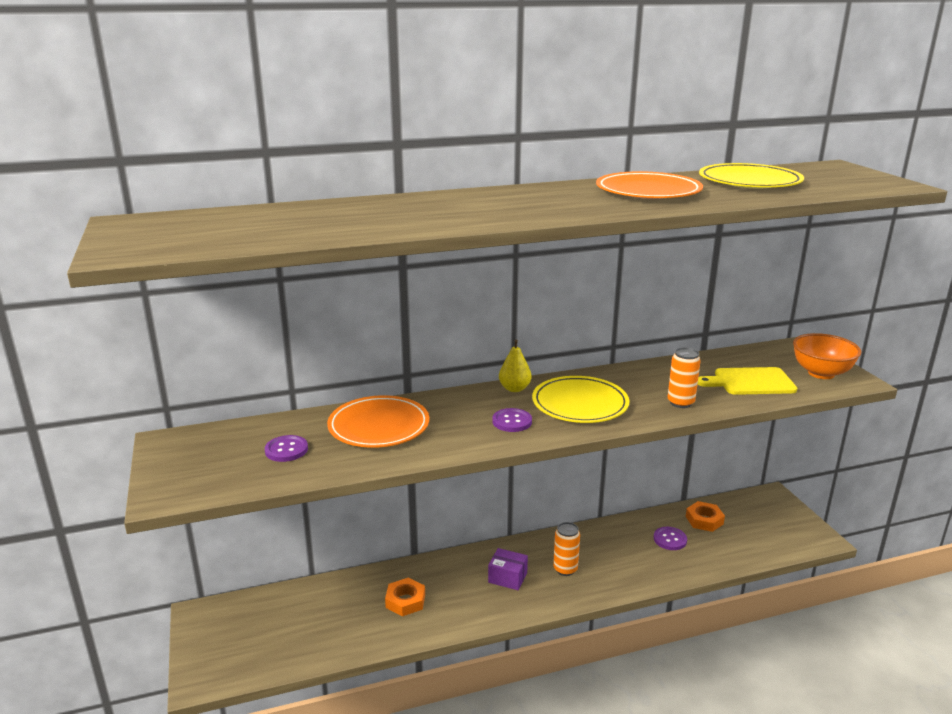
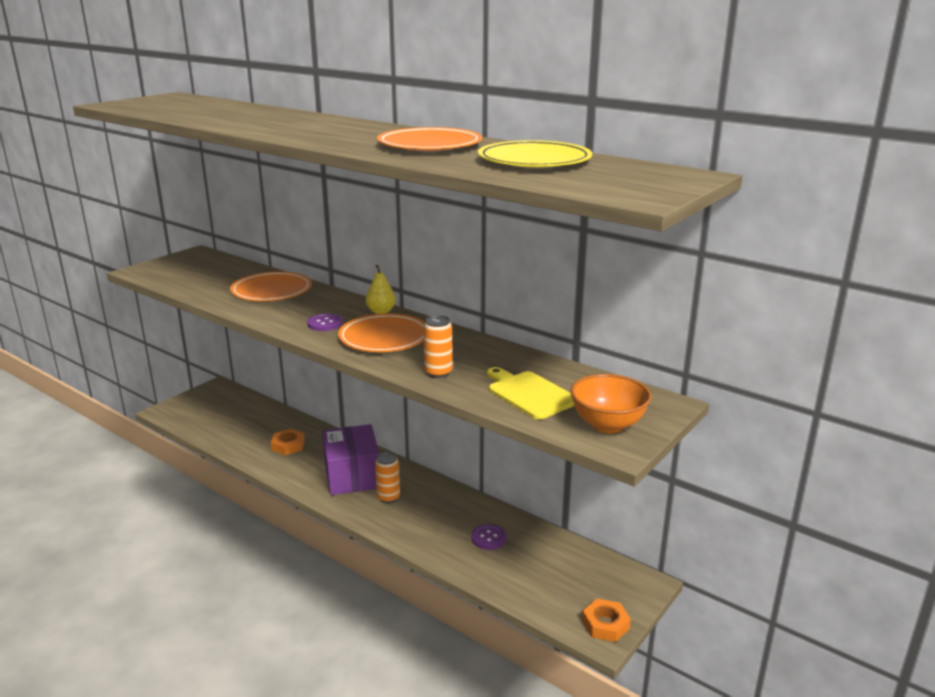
camera: 55 degrees right, 0 degrees up
purple button [265,435,308,462] -> none
purple box [488,548,528,590] -> purple box [322,424,380,495], size x1.99
yellow plate [532,376,629,423] -> orange plate [338,313,425,352]
orange nut [686,501,725,532] -> orange nut moved to [582,599,631,642]

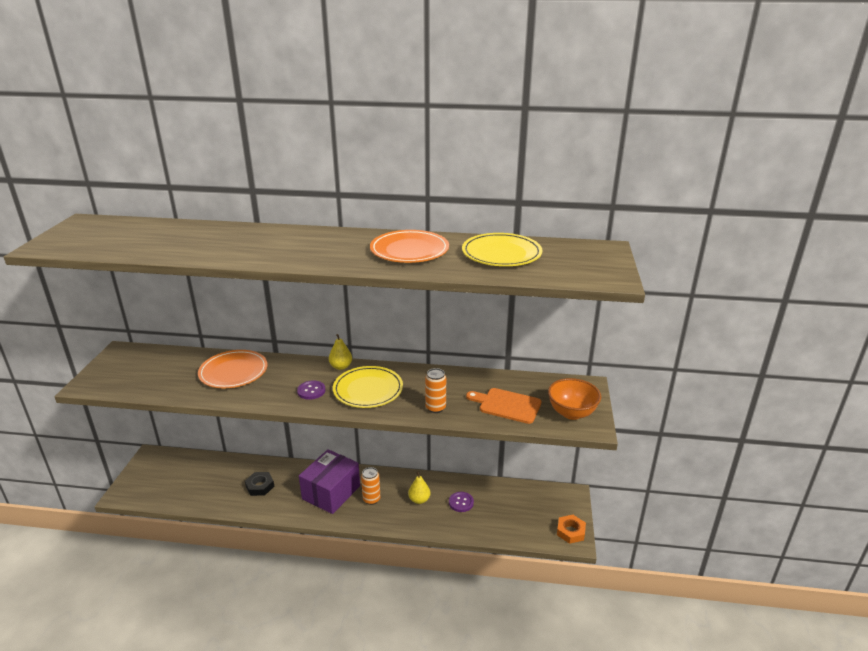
camera: 30 degrees left, 5 degrees up
orange nut [271,429,305,455] -> black nut [245,472,274,496]
purple box [322,424,380,495] -> purple box turned 75 degrees clockwise [299,449,360,514]
orange plate [338,313,425,352] -> yellow plate [333,366,403,408]
yellow cutting board [487,367,574,419] -> orange cutting board [466,388,541,424]
none -> yellow pear [408,472,430,504]

